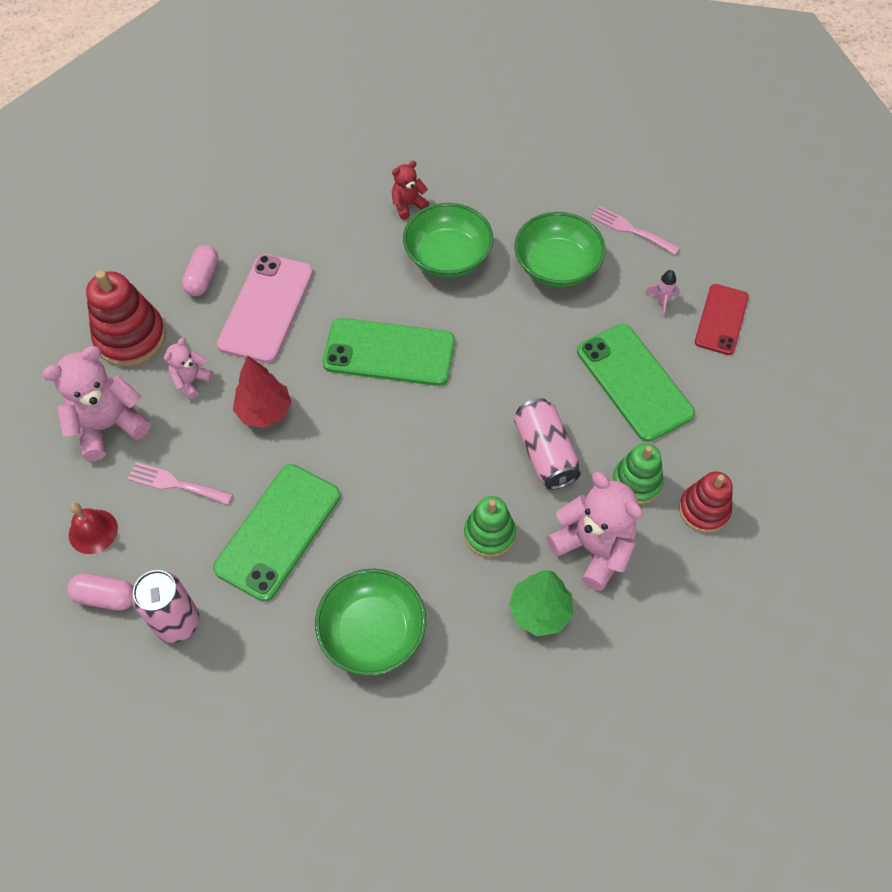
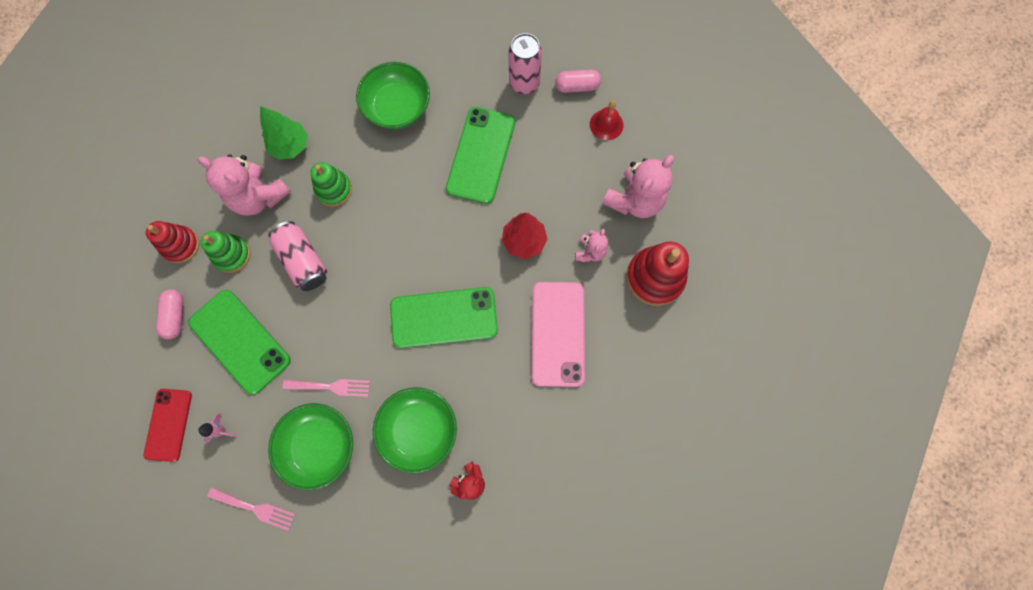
camera: 165 degrees right, 15 degrees up
pink fork [127,462,233,505] -> pink fork moved to [283,379,370,397]
pink capsule [182,245,219,296] -> pink capsule moved to [156,289,184,339]

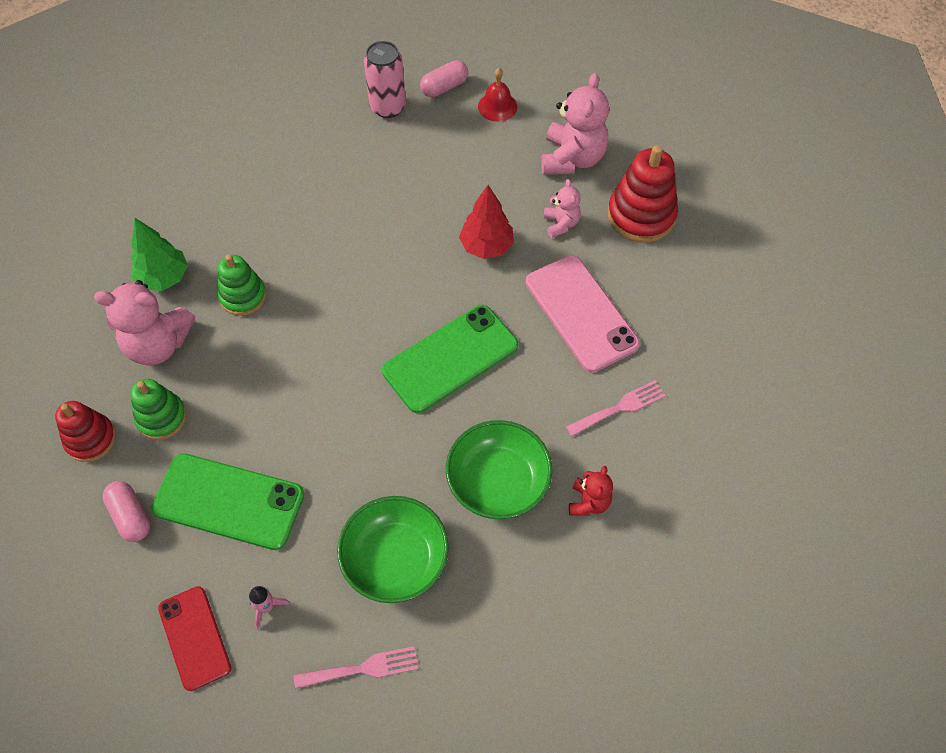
camera: 30 degrees left, 15 degrees down
pink can [268,221,327,291] -> none
pink fork [283,379,370,397] -> pink fork moved to [566,380,666,437]
green bowl [356,62,430,129] -> none
green phone [446,107,515,204] -> none

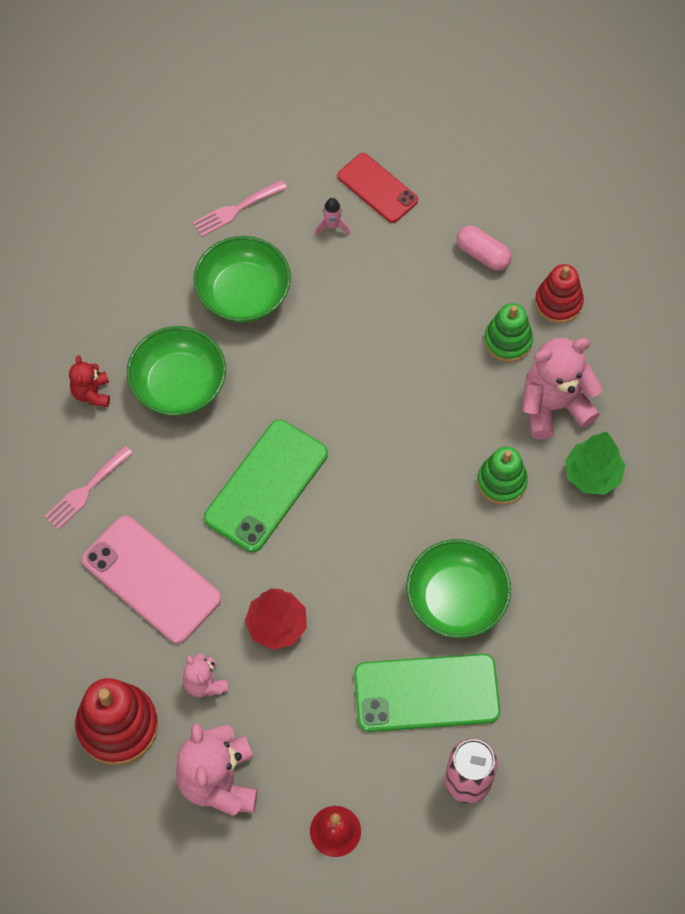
camera: 160 degrees right, 5 degrees up
green phone [151,453,305,550] -> green phone moved to [354,654,500,732]
pink capsule [420,60,468,97] -> none
none -> green bowl [406,539,511,638]

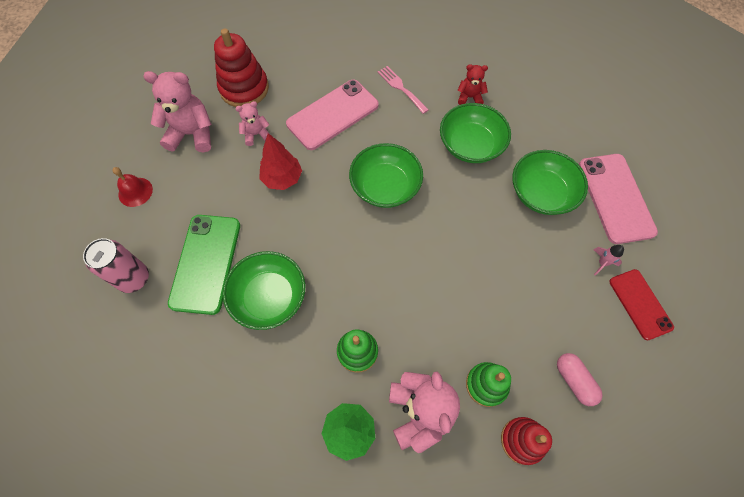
camera: 100 degrees right, 0 degrees up
pink fork [193,180,287,237] -> pink phone [579,154,658,244]
green phone [204,419,328,552] -> green bowl [349,143,423,208]
red phone [338,153,418,223] -> red phone turned 75 degrees counterclockwise [610,269,674,340]
pink capsule [457,225,512,271] -> pink capsule turned 75 degrees counterclockwise [557,353,603,406]

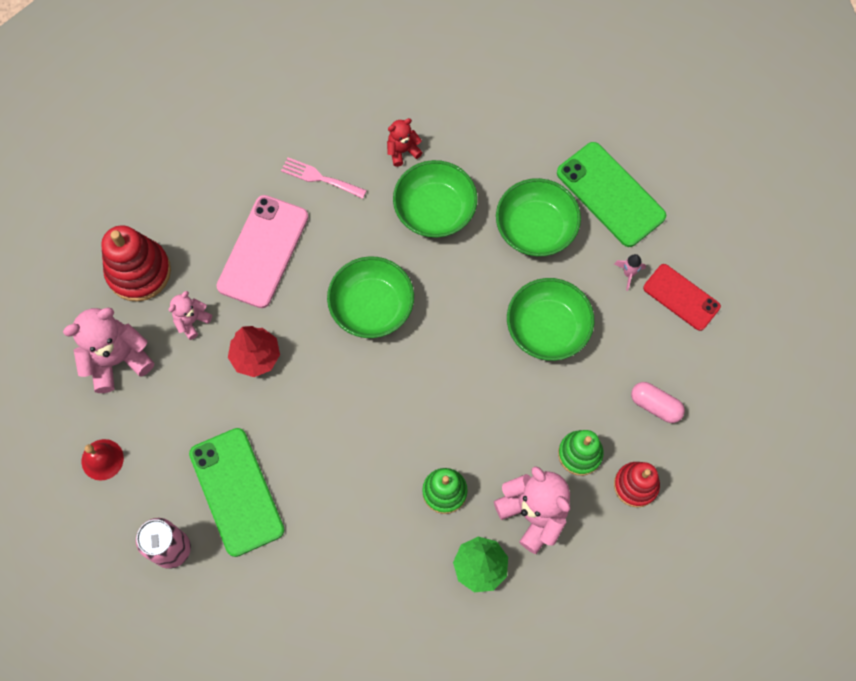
camera: 30 degrees left, 5 degrees up
green bowl [223,251,305,330] -> green bowl moved to [507,278,594,361]
pink phone [579,154,658,244] -> green phone [557,142,666,247]

